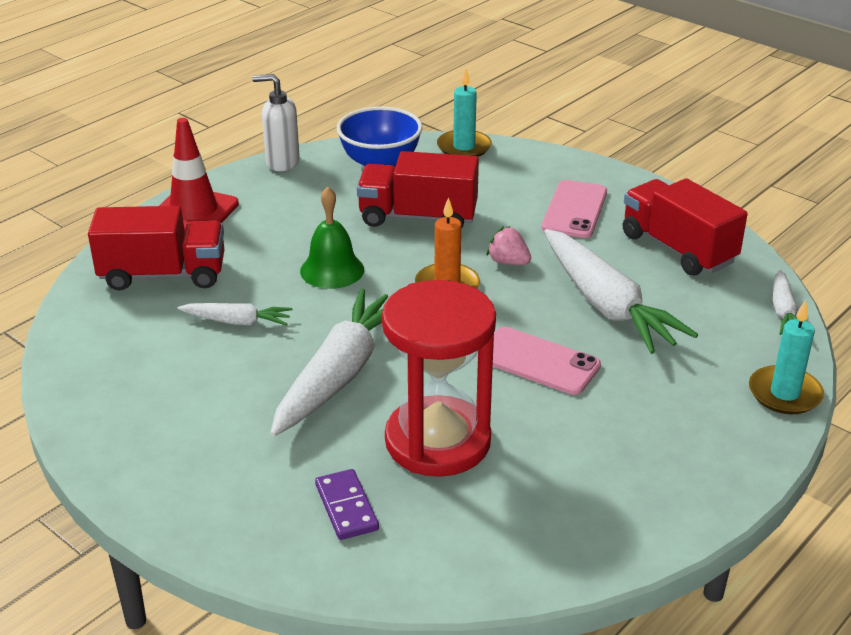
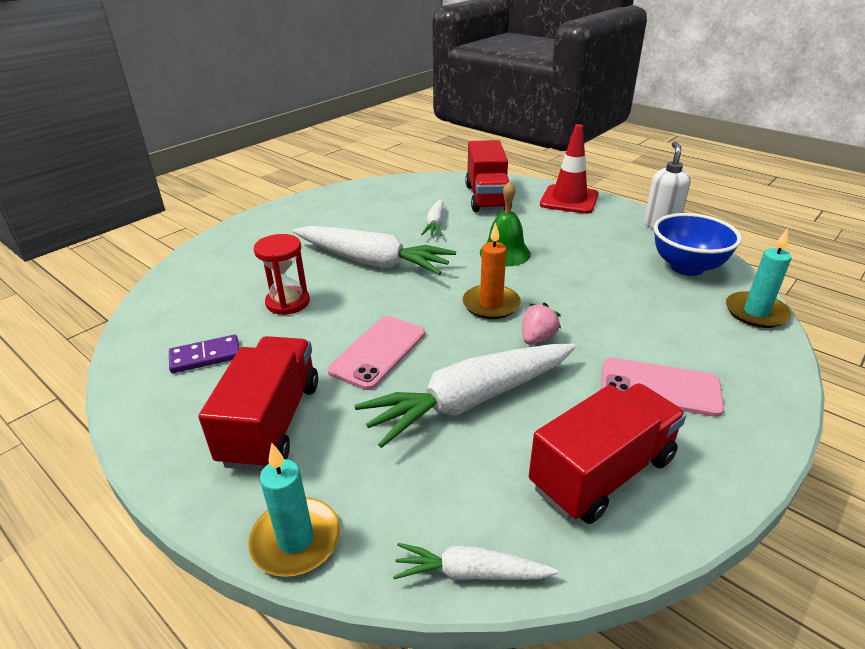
camera: 90 degrees right, 0 degrees up
purple domino [315,469,379,540] -> purple domino moved to [169,335,240,373]
red truck [357,151,479,229] -> red truck moved to [198,336,318,471]
red hourglass [382,280,496,477] -> red hourglass [254,234,310,315], size x0.55

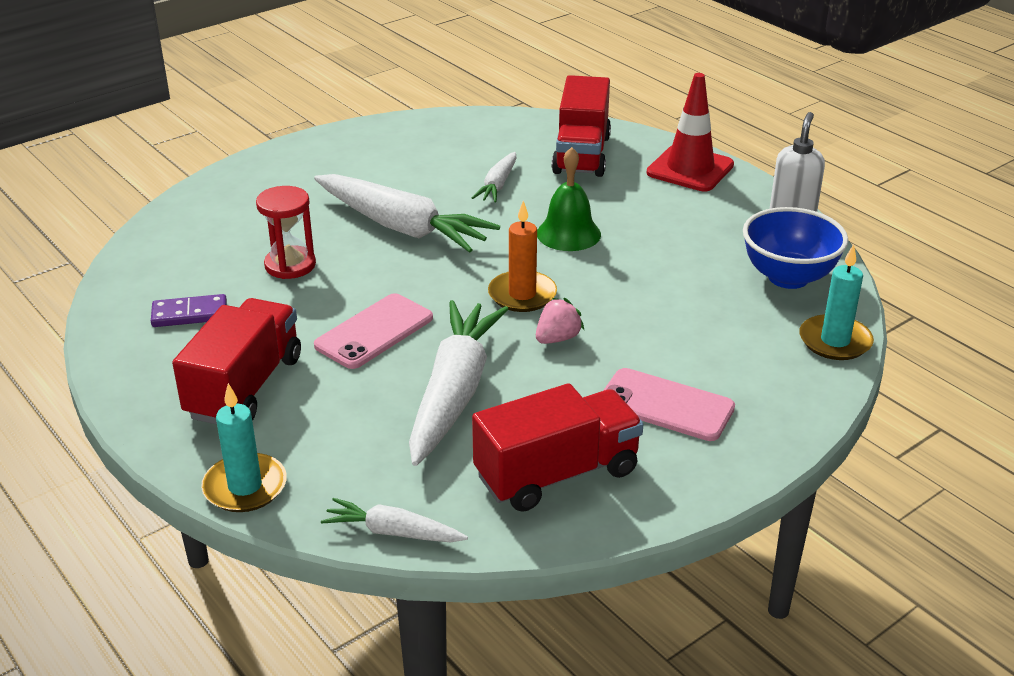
camera: 10 degrees right, 0 degrees up
white carrot [355,344,576,448] -> white carrot turned 120 degrees clockwise [409,300,508,466]

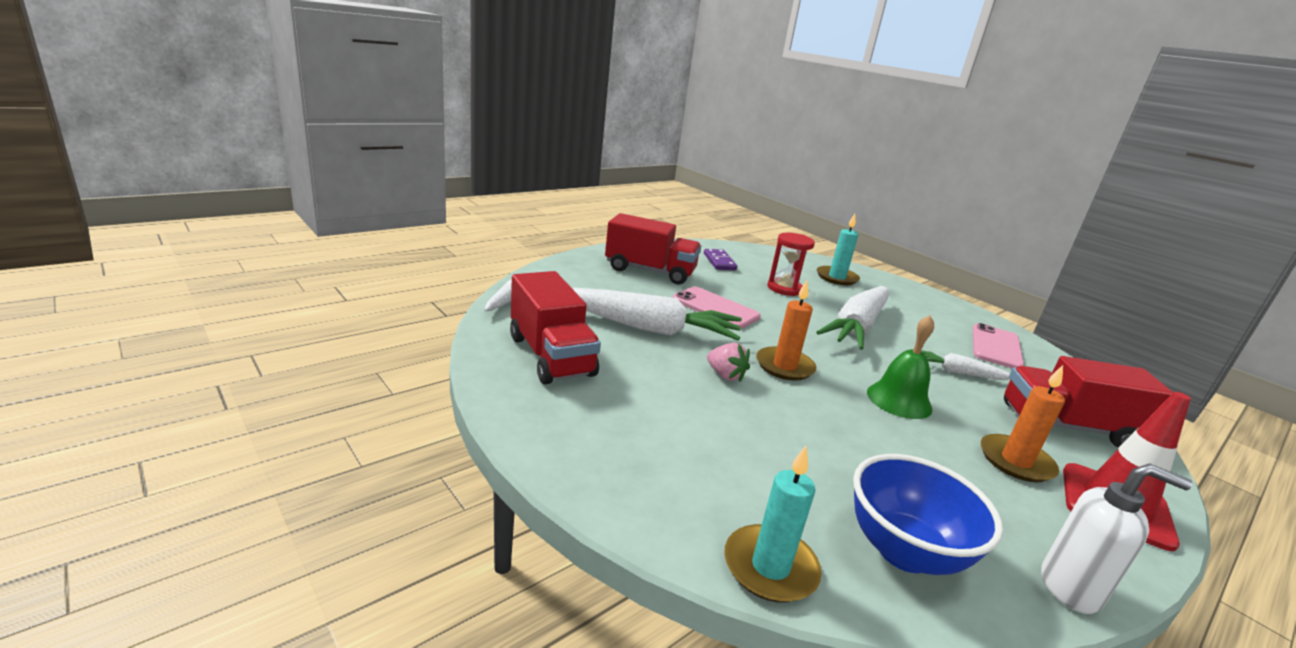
camera: 85 degrees right, 10 degrees down
turquoise candle [201,383,287,512] -> turquoise candle moved to [817,214,860,285]
pink phone [603,368,735,441] -> pink phone moved to [973,323,1024,368]
none -> orange candle [981,365,1065,482]

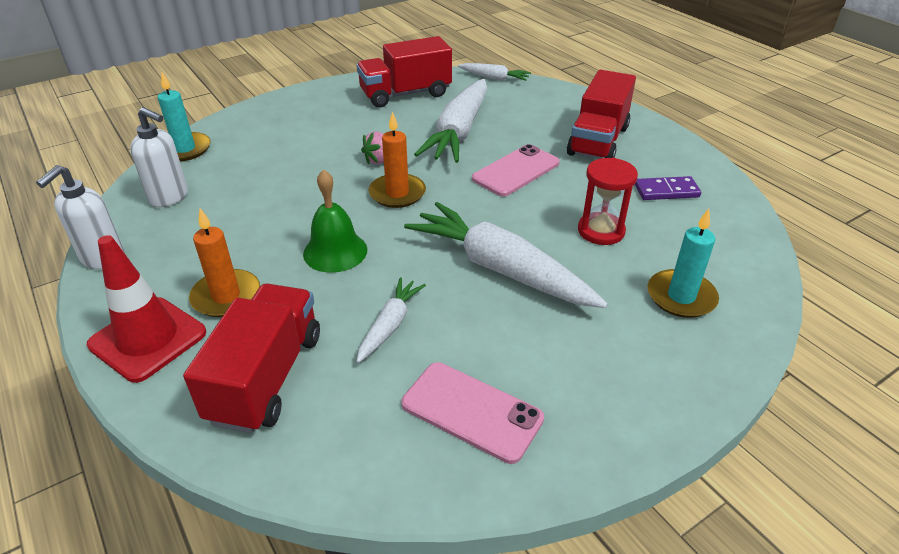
camera: 100 degrees right, 15 degrees up
blue bowl [853,454,1003,575] -> white soap dispenser [130,107,188,207]

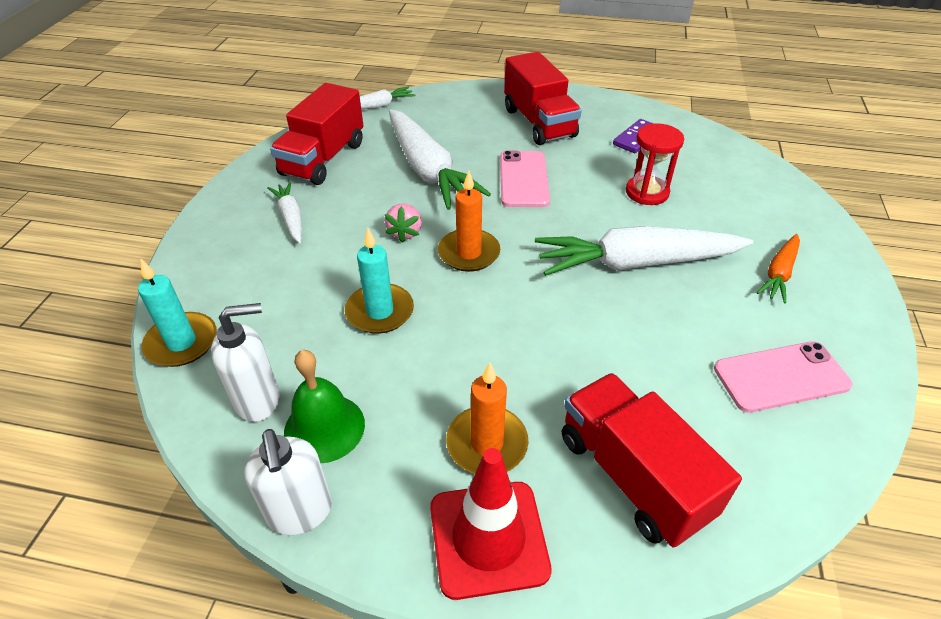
camera: 45 degrees left, 5 degrees up
green bell [303,169,367,273] -> green bell moved to [284,350,365,463]
white carrot [357,277,426,363] -> white carrot moved to [267,182,302,243]
turquoise candle [648,209,719,318] -> turquoise candle moved to [345,228,414,334]
none -> orange carrot [757,234,800,303]

